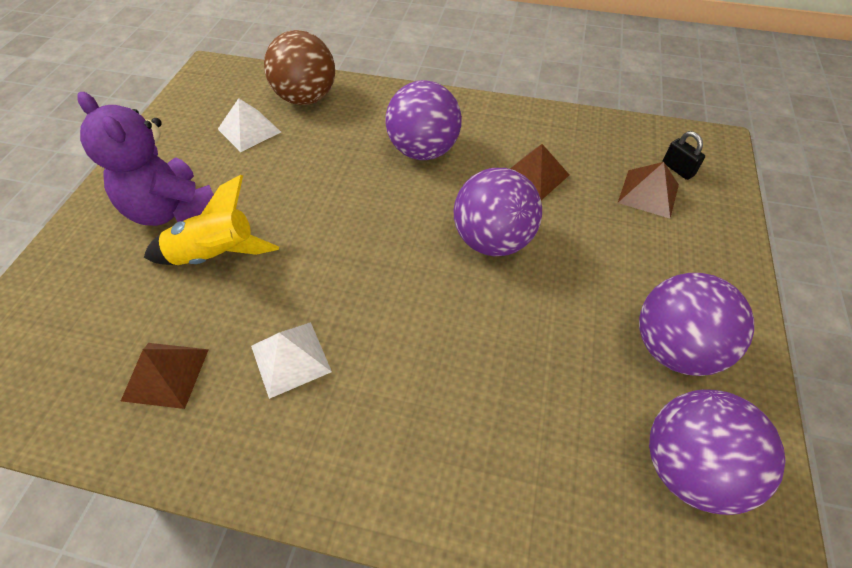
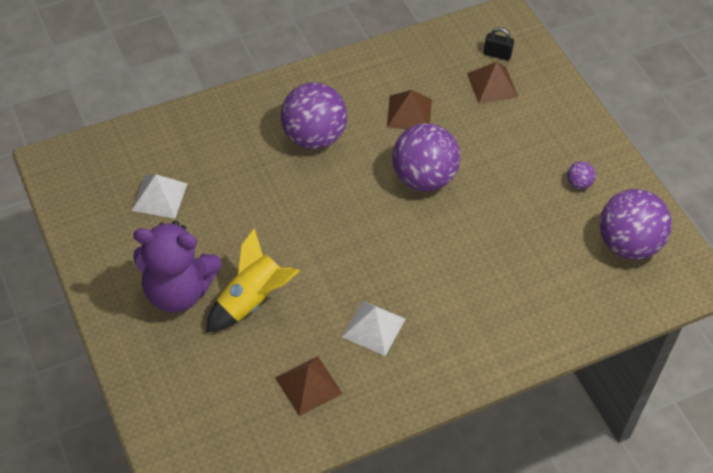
camera: 40 degrees left, 0 degrees up
brown ball [264,30,335,105] -> none
purple ball [639,273,754,376] -> purple ball [567,161,596,189], size x0.42

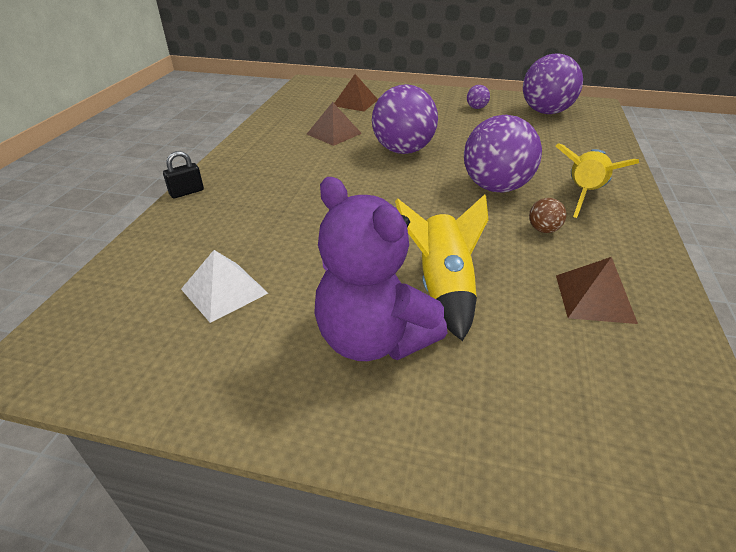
camera: 50 degrees left, 15 degrees down
purple teddy bear [133,221,221,312] -> purple teddy bear turned 90 degrees clockwise [314,177,447,361]
purple ball [281,82,347,149] -> purple ball moved to [464,115,542,192]
white pyramid [342,301,405,356] -> brown ball [529,198,566,233]
black padlock [483,27,514,60] -> black padlock moved to [163,151,204,199]
none -> yellow rocket [555,143,639,218]

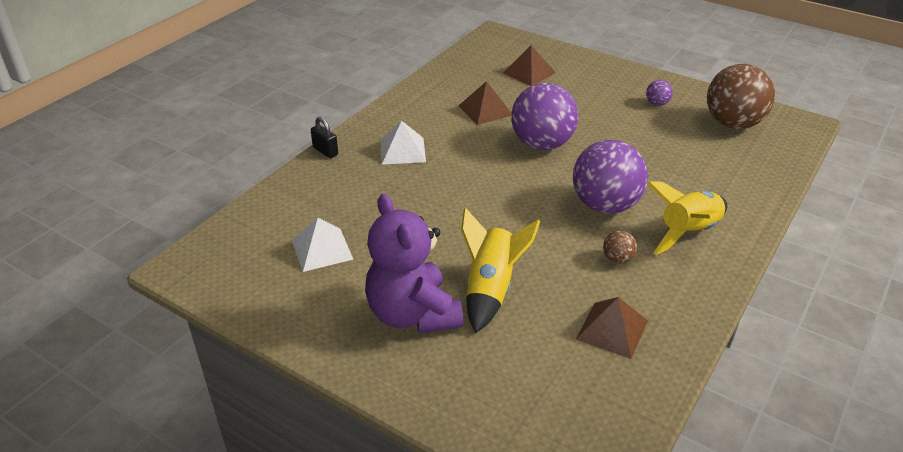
camera: 20 degrees right, 0 degrees up
black padlock [163,151,204,199] -> black padlock turned 60 degrees clockwise [311,117,338,158]
purple ball [523,53,583,114] -> brown ball [707,64,775,129]
none -> white pyramid [381,121,426,165]

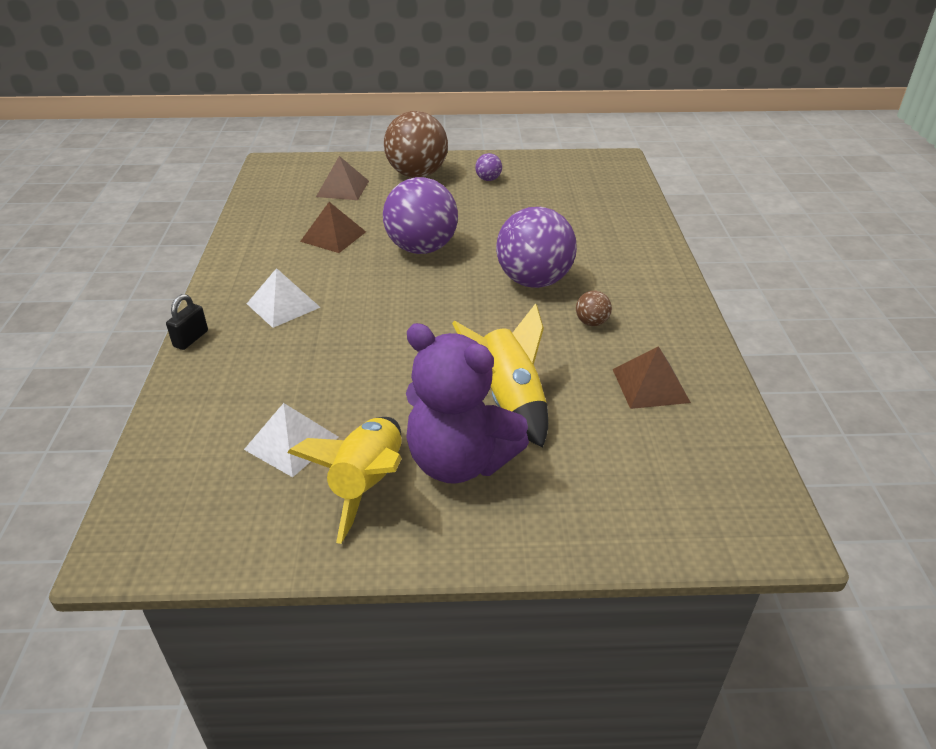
camera: 35 degrees left, 0 degrees up
black padlock [311,117,338,158] -> black padlock turned 75 degrees counterclockwise [166,294,208,350]
yellow rocket [647,181,727,255] -> yellow rocket moved to [287,417,402,544]
brown ball [707,64,775,129] -> brown ball moved to [384,111,448,178]

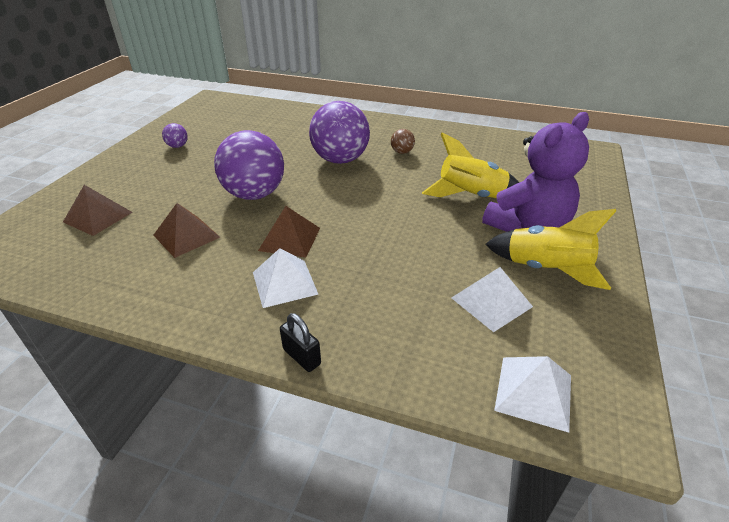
camera: 70 degrees left, 0 degrees up
brown ball [384,111,448,178] -> none
brown pyramid [613,346,691,409] -> brown pyramid moved to [258,206,320,258]
none -> white pyramid [494,356,571,433]

